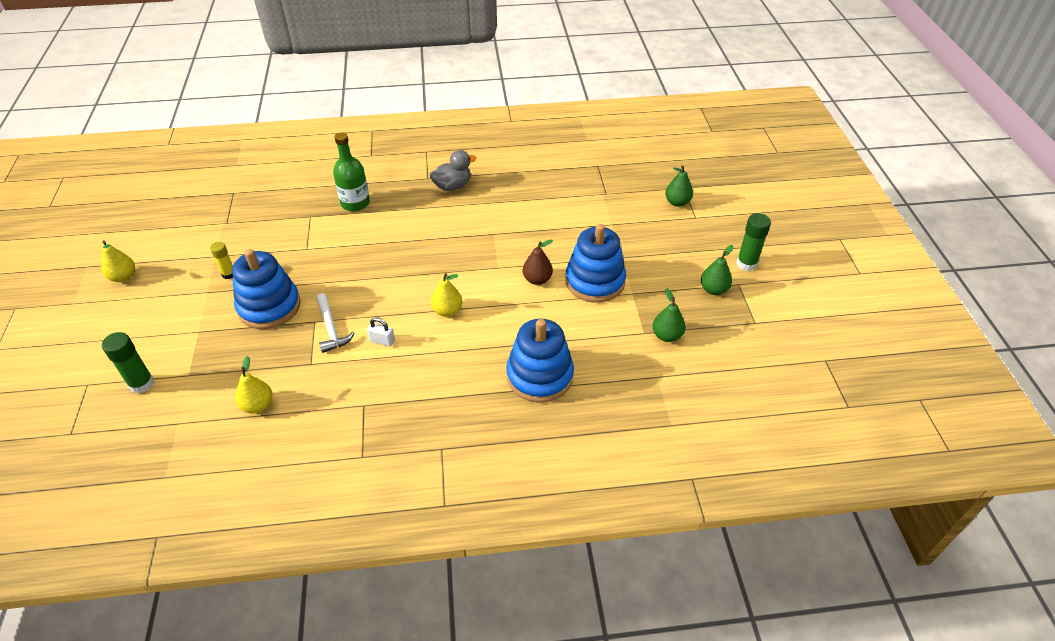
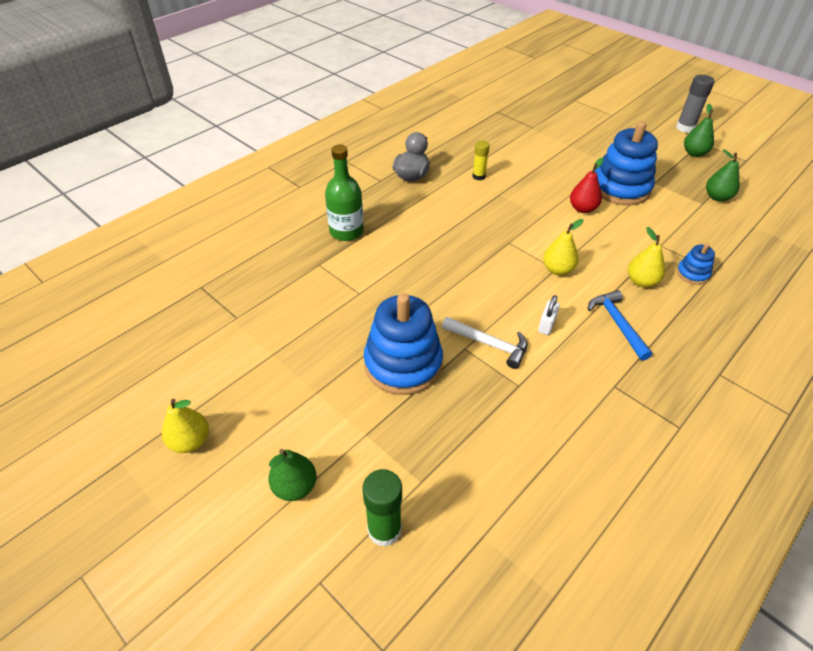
camera: 40 degrees left, 0 degrees up
yellow glue stick [210,242,233,279] -> yellow glue stick moved to [472,140,490,180]
yellow pear [235,356,272,413] -> yellow pear moved to [628,227,665,287]
white padlock [367,317,395,347] -> white padlock turned 45 degrees counterclockwise [538,295,560,335]
blue stacking toy [506,319,574,403] -> blue stacking toy [677,243,715,285], size x0.47
brown pear [523,240,553,285] -> red pear [570,158,604,213]
green pear [665,165,693,207] -> green pear moved to [268,449,317,501]
green glue stick [736,213,771,271] -> grey glue stick [676,75,714,133]
none -> blue hammer [588,290,652,361]

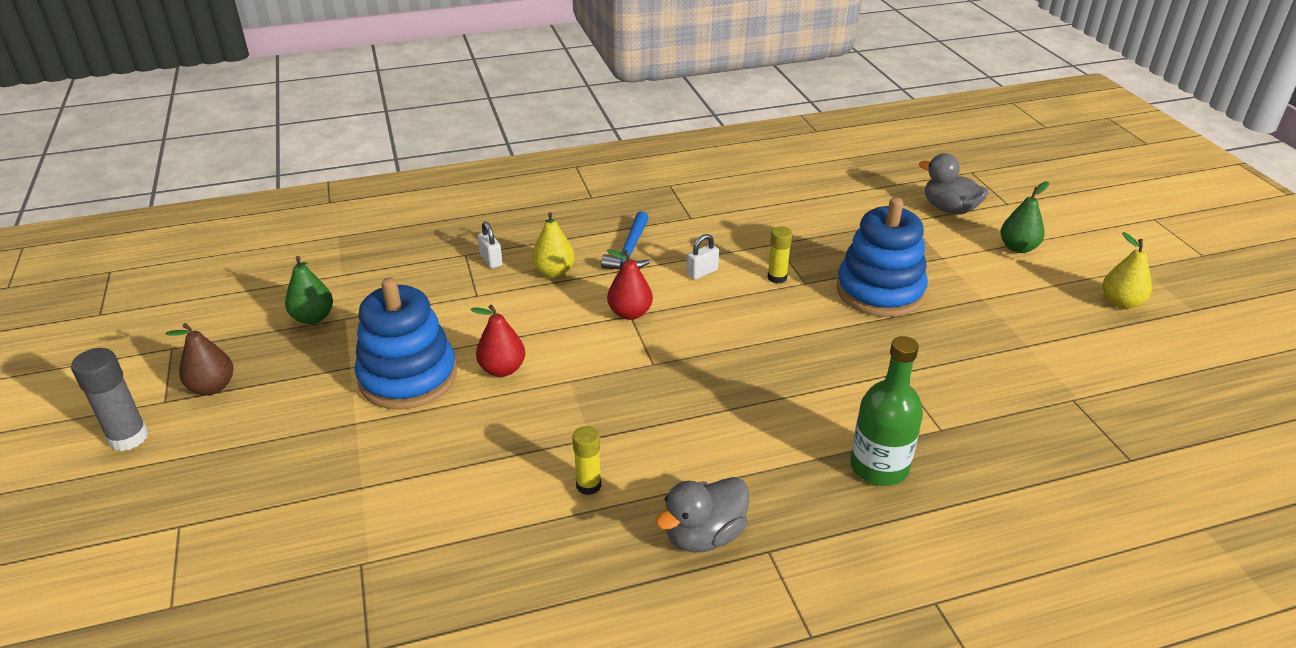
camera: 150 degrees left, 10 degrees down
green glue stick [363,469,402,547] -> grey duck [919,153,989,215]
white hammer [442,317,527,369] -> yellow glue stick [767,226,792,284]
yellow pear [543,219,583,275] -> red pear [607,249,653,320]
blue stacking toy [677,243,715,285] -> white padlock [478,221,503,268]
green pear [684,104,714,157] -> brown pear [166,323,234,395]

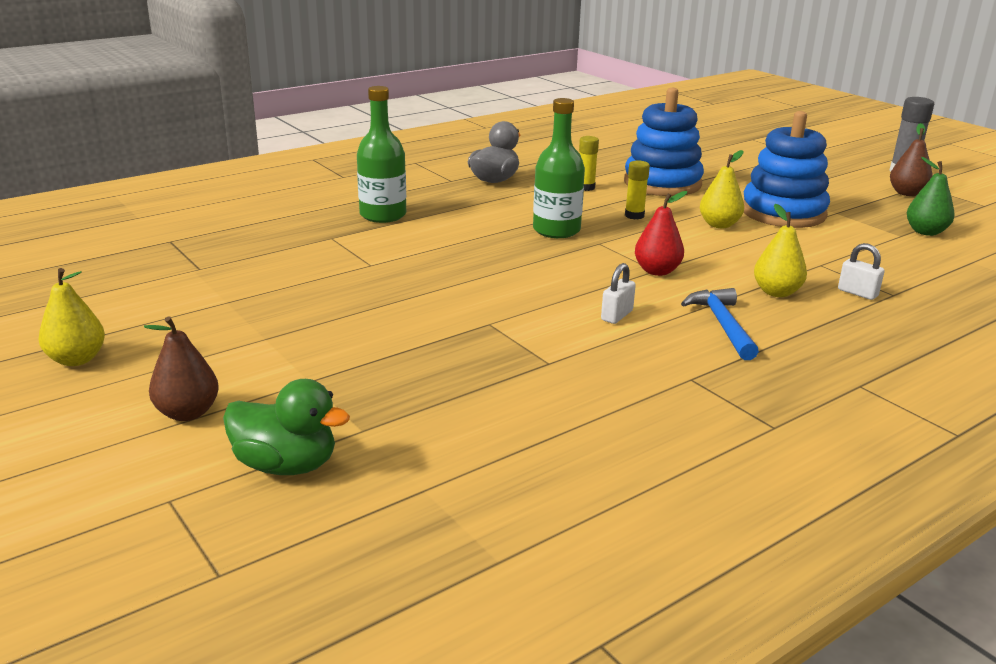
camera: 160 degrees right, 10 degrees down
red pear [471,305,525,377] -> yellow pear [700,150,744,228]
yellow glue stick [767,226,792,284] -> yellow glue stick moved to [625,160,650,220]
blue stacking toy [836,197,928,317] -> blue stacking toy moved to [624,88,704,196]
grey duck [919,153,989,215] -> green duck [223,379,350,475]
green pear [1001,181,1049,253] -> brown pear [144,316,219,421]
none -> green bottle [533,98,585,238]

